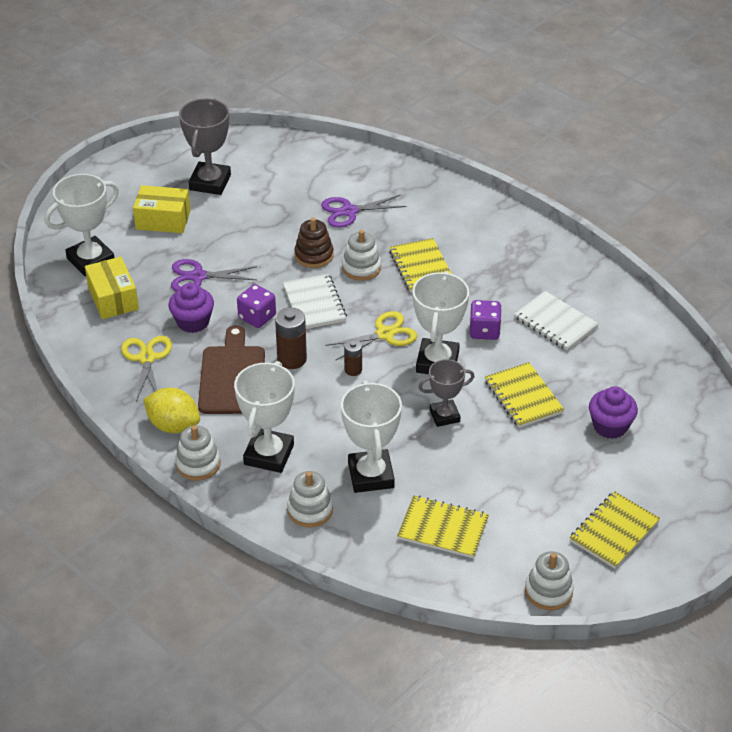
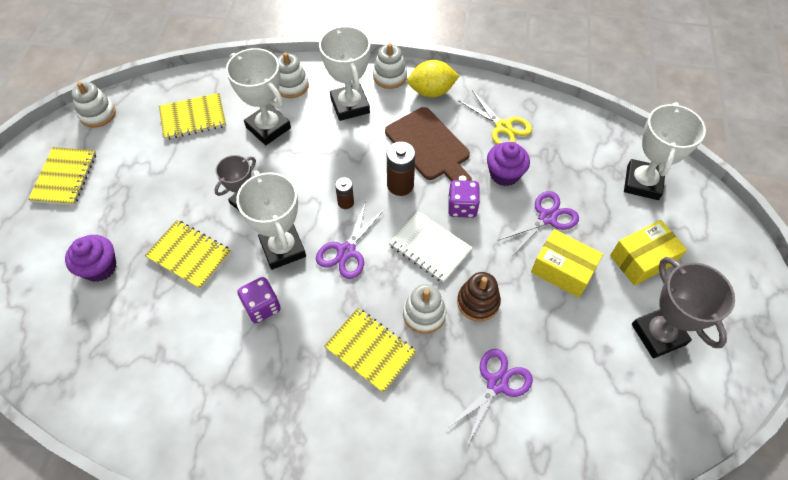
camera: 145 degrees right, 15 degrees up
yellow box [85,257,139,319] -> yellow box moved to [531,229,603,298]
yellow scissors [325,311,417,361] -> purple scissors [316,202,385,279]
white notebook [514,291,599,351] -> none

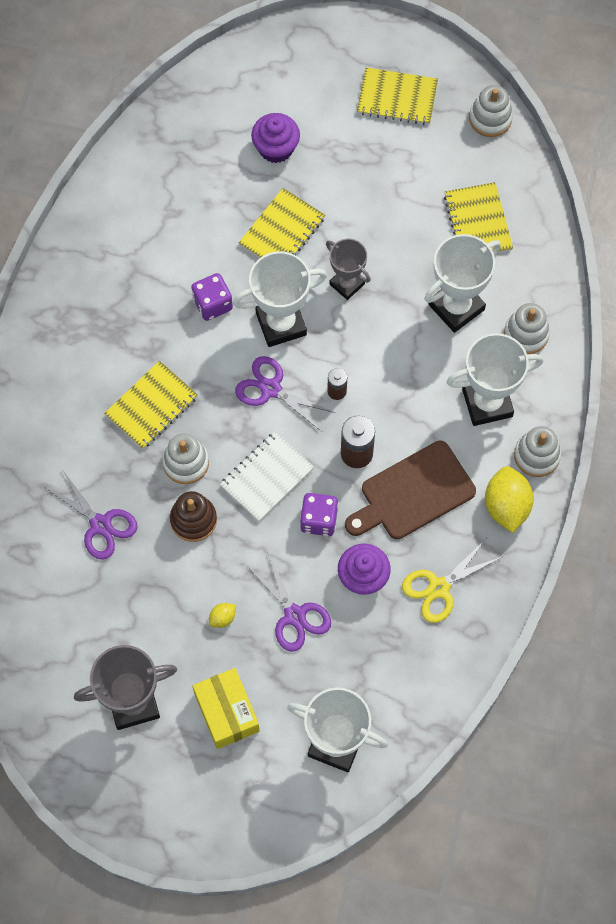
camera: 95 degrees right, 10 degrees up
yellow box [531,229,603,298] -> yellow lemon [209,603,236,628]

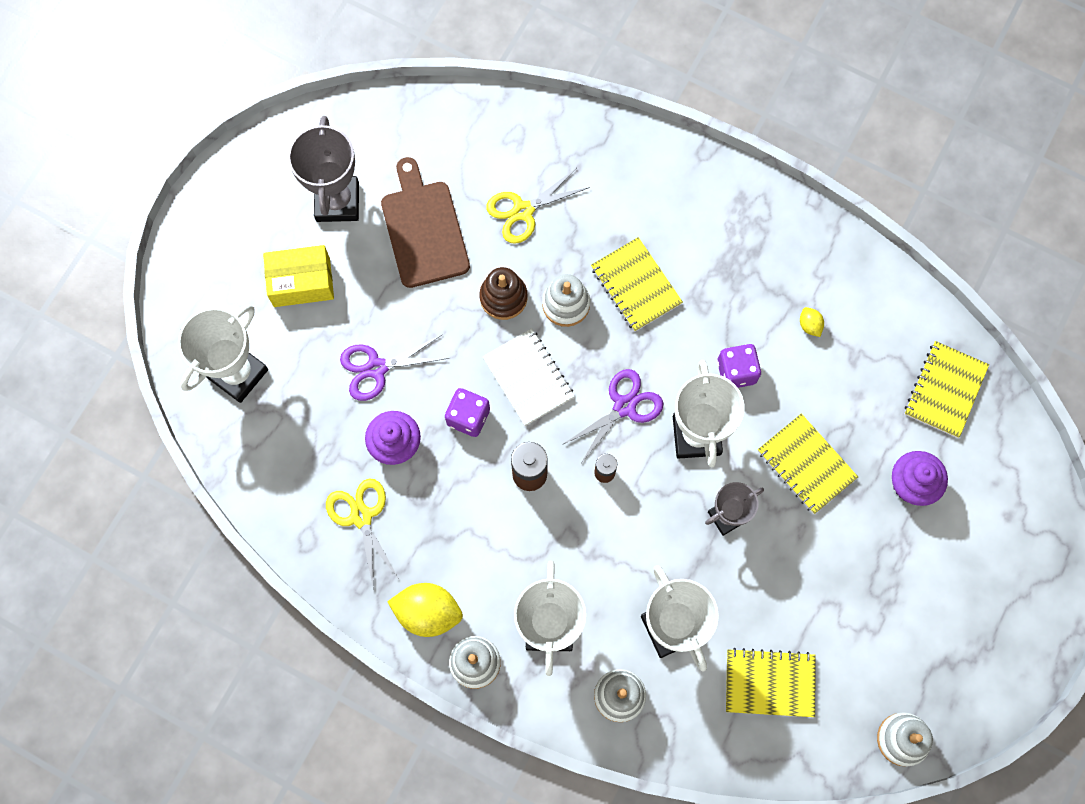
camera: 105 degrees right, 5 degrees up
purple scissors [45,471,138,560] -> yellow scissors [486,168,590,244]
yellow lemon [209,603,236,628] -> yellow lemon moved to [800,307,824,337]
brown cutting board [345,441,476,539] -> brown cutting board moved to [381,157,470,288]
yellow notebook [357,67,438,125] -> yellow notebook moved to [904,341,989,438]

